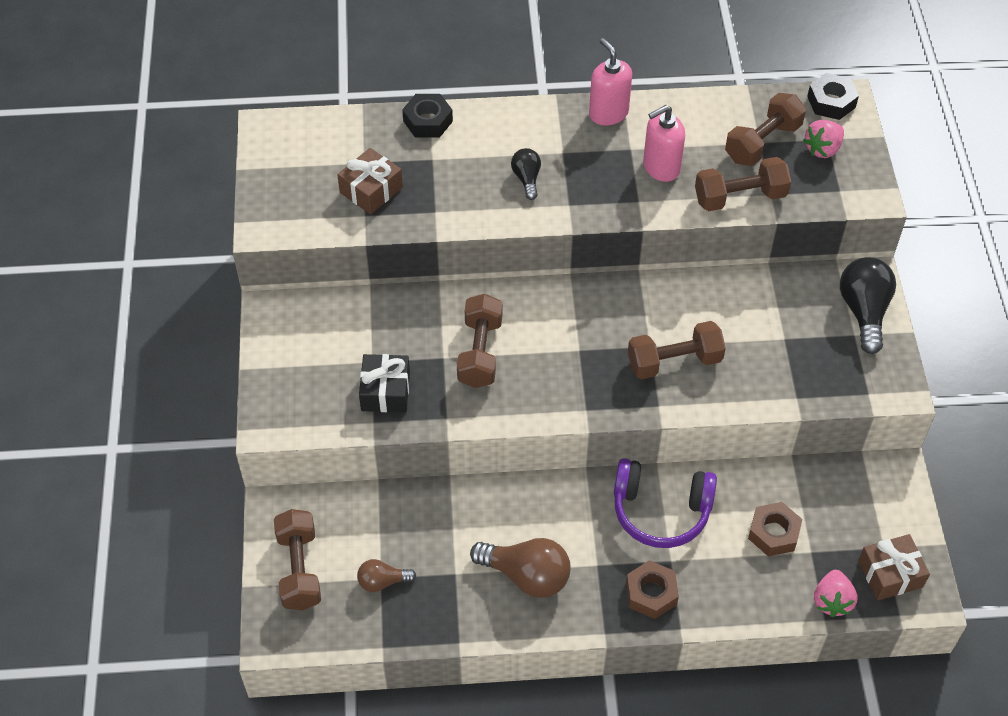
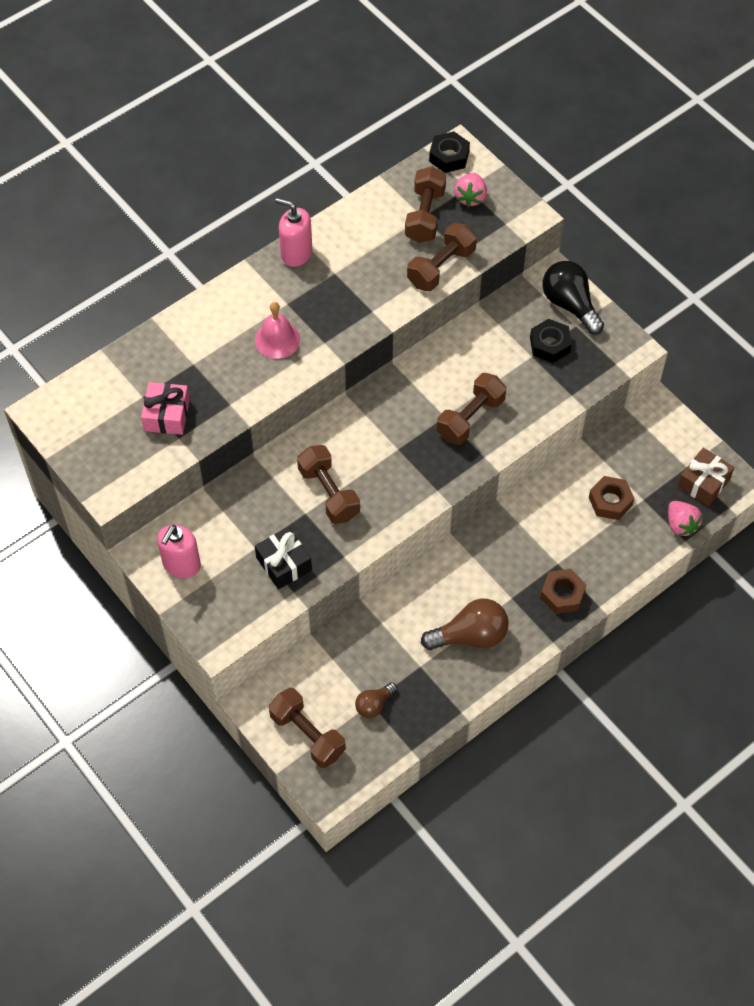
camera: 35 degrees left, 5 degrees up
brown gift [337,148,403,214] -> pink gift [141,382,190,435]
black nut [402,94,453,137] -> black nut moved to [530,319,572,363]
black light bulb [511,148,541,200] -> pink bell [255,302,300,359]
purple headphones [614,458,717,548] -> none
pink soap dispenser [643,105,685,182] -> pink soap dispenser moved to [157,525,201,578]

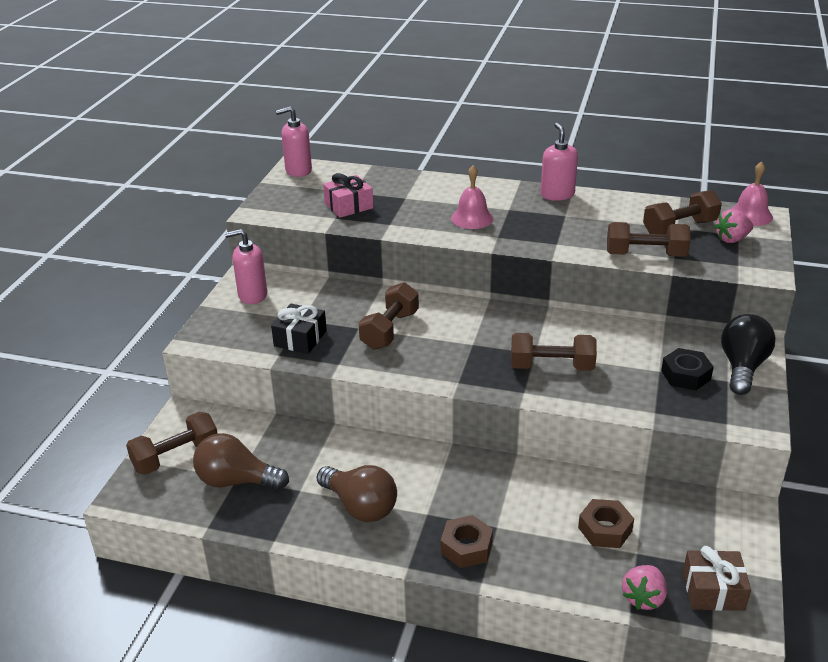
camera: 55 degrees right, 25 degrees down
brown dumbbell [269,688,346,768] -> brown dumbbell turned 45 degrees clockwise [126,412,217,475]
brown light bulb [355,682,397,718] -> brown light bulb [193,433,289,490], size x1.80
black nut [429,132,470,173] -> pink bell [731,161,773,226]
none -> pink soap dispenser [276,107,312,177]

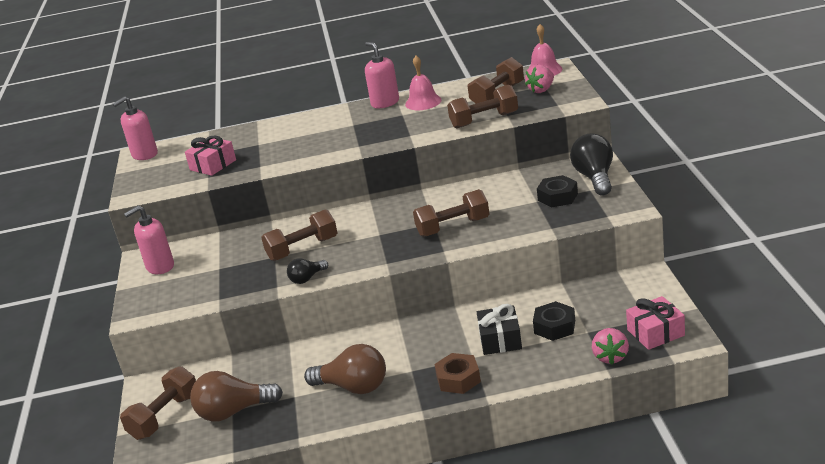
camera: 20 degrees left, 5 degrees down
black gift [271,304,327,354] -> black gift moved to [477,304,522,355]
brown dumbbell [358,282,419,350] -> brown dumbbell turned 60 degrees clockwise [261,210,338,261]
pink bell [451,165,494,229] -> pink bell moved to [405,56,441,110]
brown nut [578,499,634,548] -> black nut [533,301,575,341]
brown gift [683,546,751,611] -> pink gift [626,296,685,350]
none -> black light bulb [287,258,328,284]

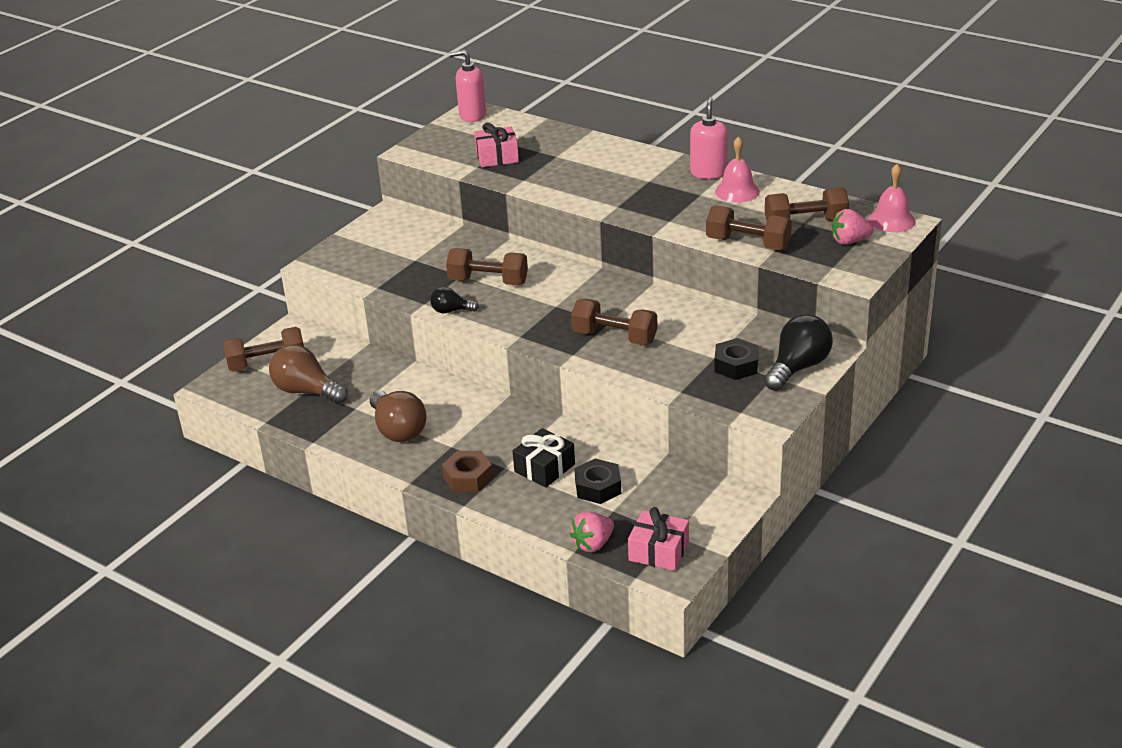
camera: 40 degrees right, 5 degrees up
pink soap dispenser [124,206,174,274] -> none

